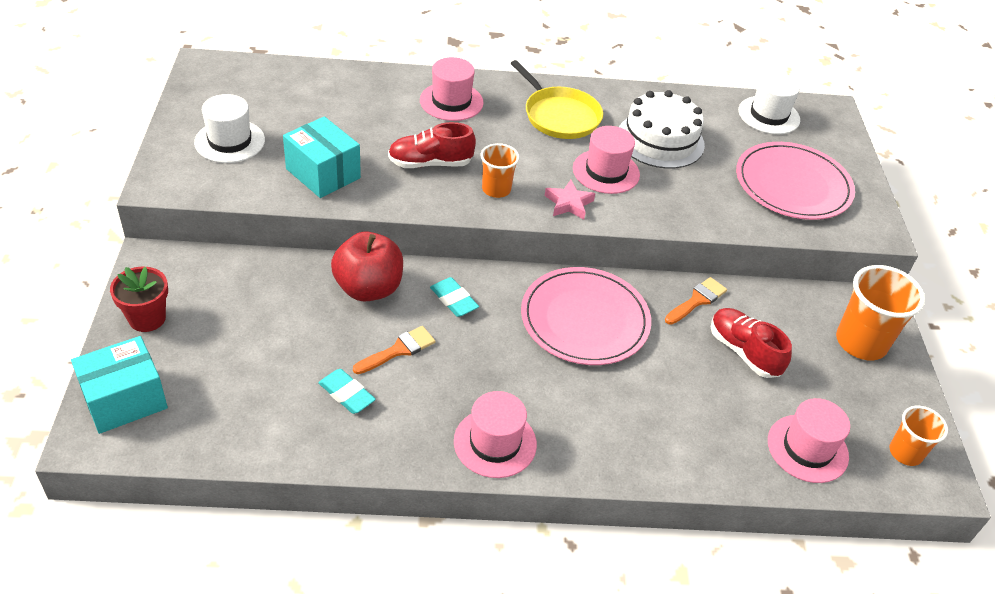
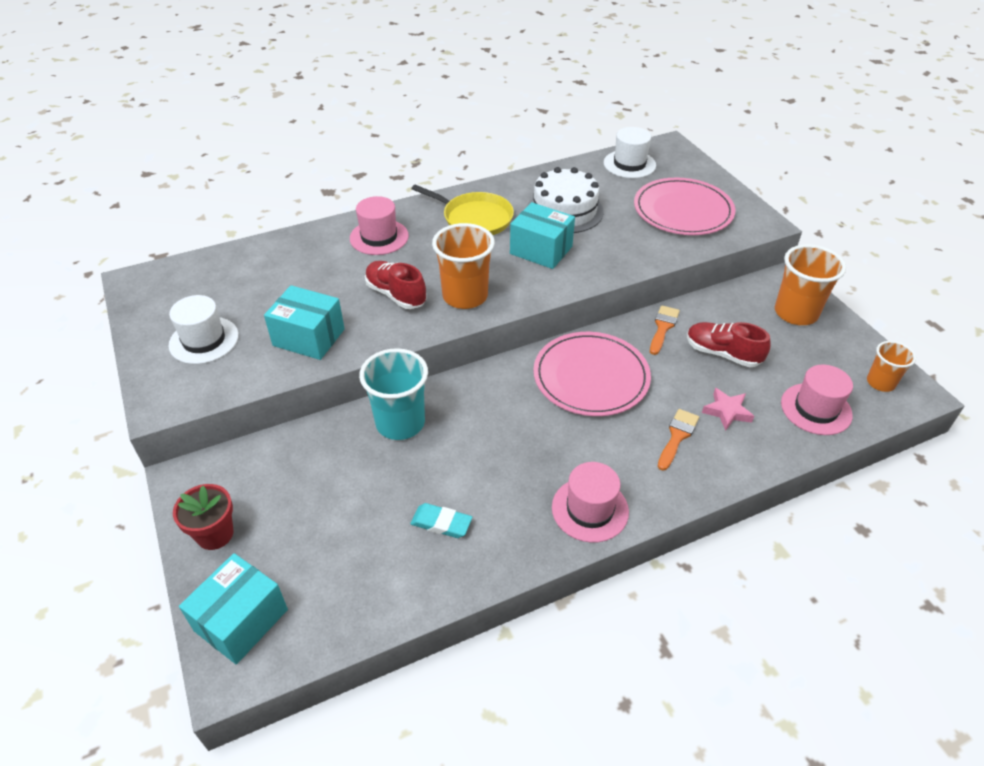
camera: 20 degrees left, 0 degrees up
red apple [331,232,403,301] -> turquoise cup [359,348,428,440]
orange brush [353,326,435,374] -> orange brush moved to [658,409,699,471]
red shoe [388,122,476,168] -> red shoe turned 75 degrees clockwise [365,261,427,309]
turquoise eraser [430,277,479,317] -> none
orange cup [481,143,519,198] -> orange cup [432,223,495,309], size x1.69
pink star [545,180,595,219] -> pink star moved to [702,388,754,431]
pink hat [573,126,640,194] -> turquoise box [510,202,575,269]

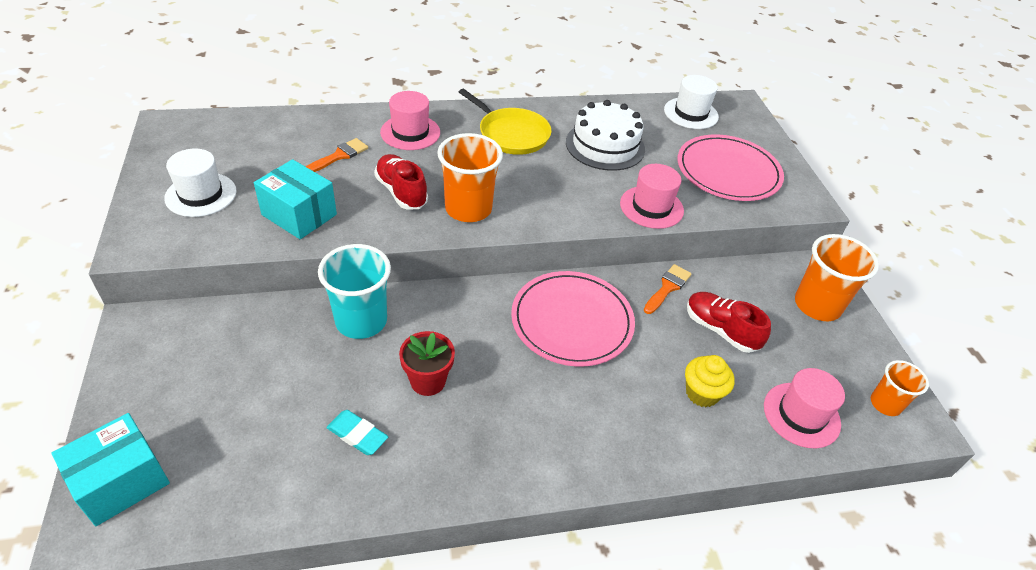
camera: 10 degrees right, 0 degrees up
red flower pot [173,484,233,550] -> red flower pot moved to [399,331,455,396]
turquoise box [510,202,575,269] -> none
pink hat [552,462,629,543] -> pink hat moved to [620,164,684,229]
orange brush [658,409,699,471] -> orange brush moved to [306,138,368,172]
pink star [702,388,754,431] -> yellow cupcake [685,355,735,407]

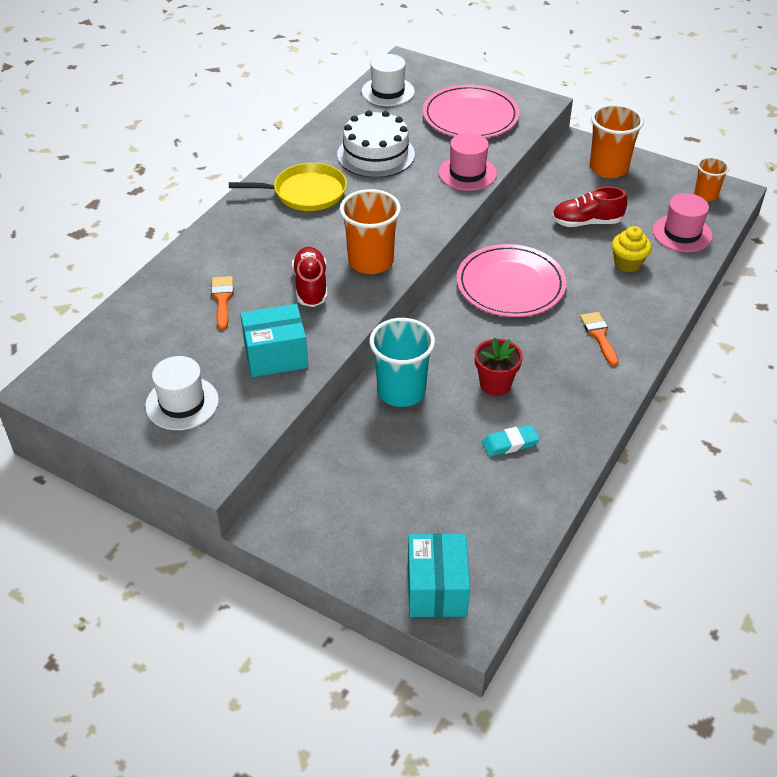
camera: 45 degrees left, 0 degrees up
red shoe [374,154,428,209] -> red shoe turned 75 degrees clockwise [292,247,327,307]
pink hat [380,91,440,150] -> none
orange brush [644,264,692,314] -> orange brush moved to [580,312,618,366]

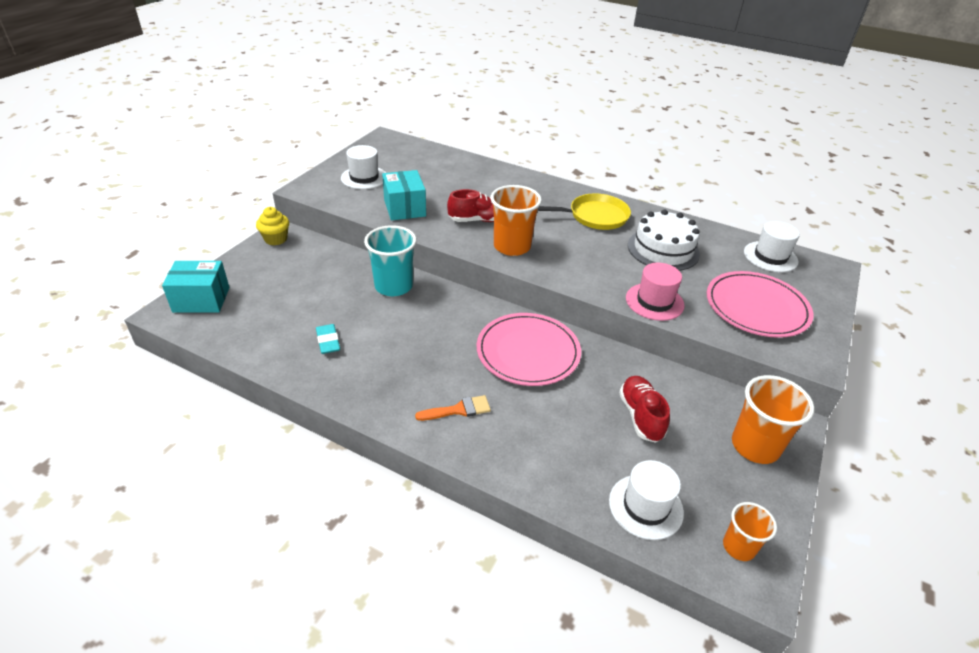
camera: 85 degrees right, 5 degrees down
orange brush [211,276,234,330] -> none
yellow pan [229,163,347,211] -> yellow pan turned 90 degrees counterclockwise [538,193,631,230]
red flower pot [475,337,522,396] -> none
yellow cupcake [612,226,652,272] -> yellow cupcake moved to [256,207,289,246]
pink hat [653,193,713,252] -> white hat [609,460,684,540]

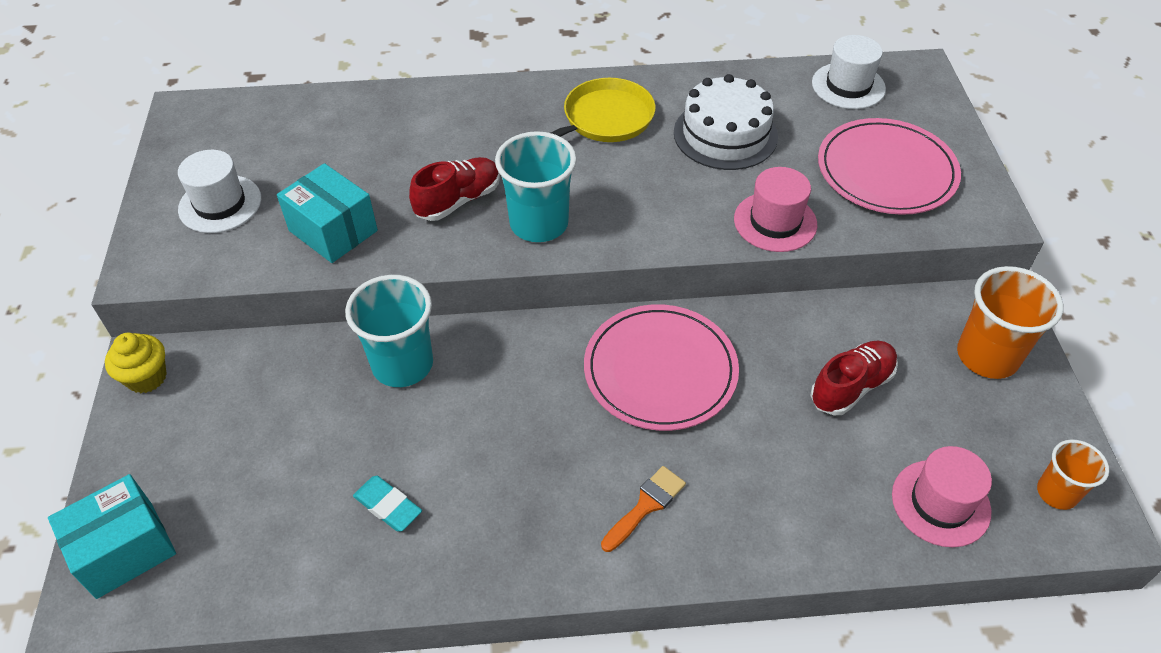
camera: 30 degrees left, 10 degrees up
orange cup [490,185,542,256] -> turquoise cup [495,131,577,242]
white hat [609,460,684,540] -> pink hat [892,446,992,547]
red shoe [619,376,670,443] -> red shoe turned 90 degrees clockwise [811,341,898,415]

